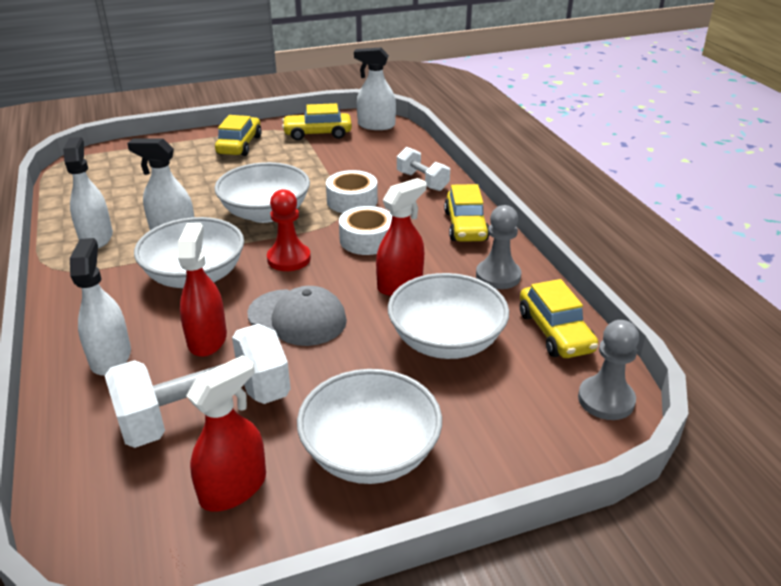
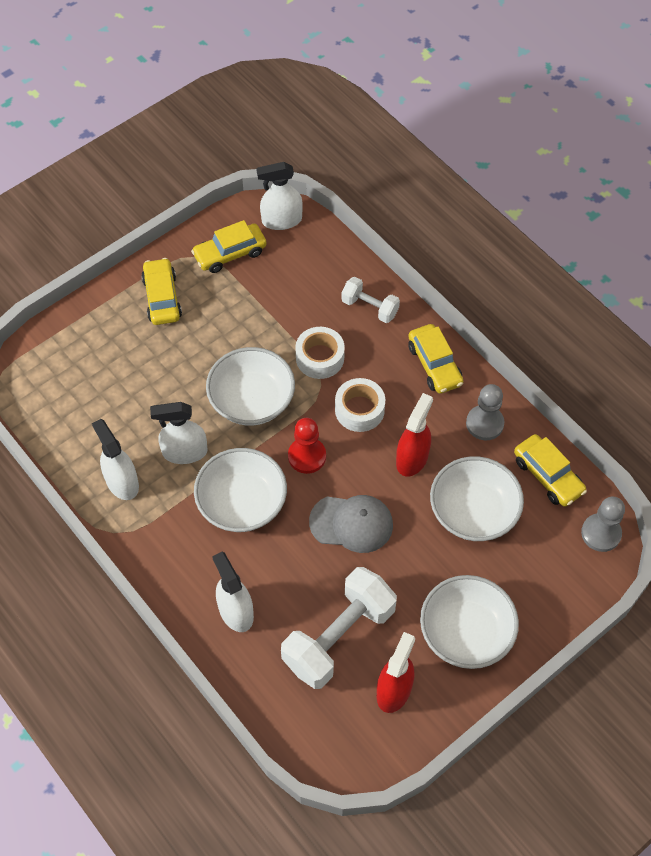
camera: 20 degrees left, 25 degrees up
red spray bottle [178,223,227,357] -> none

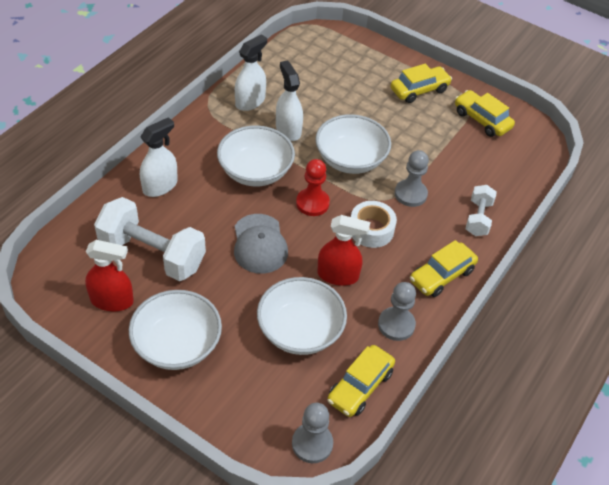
camera: 70 degrees right, 10 degrees down
white spray bottle [256,162,303,230] -> none
white tape [295,327,345,379] -> grey pawn [395,150,429,207]

